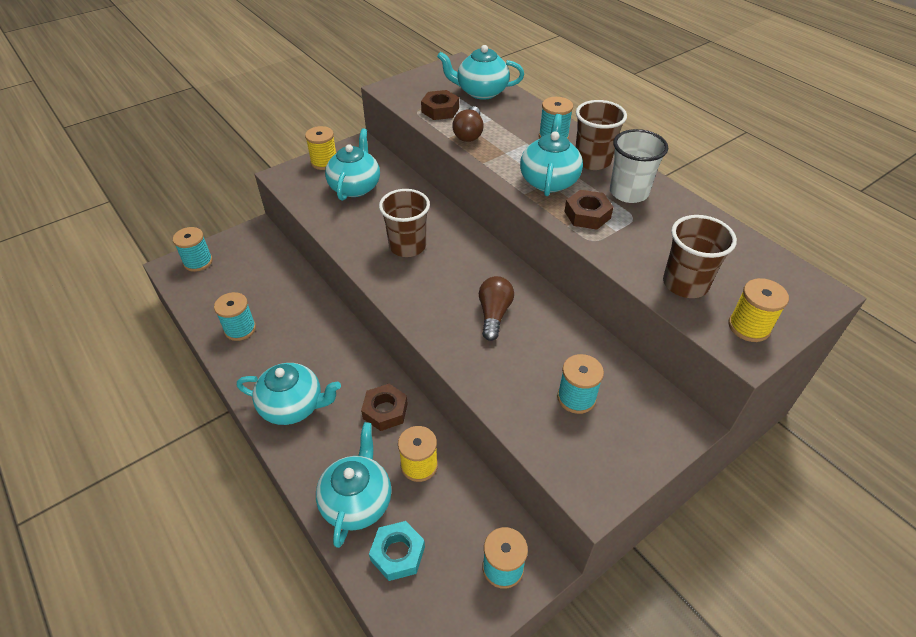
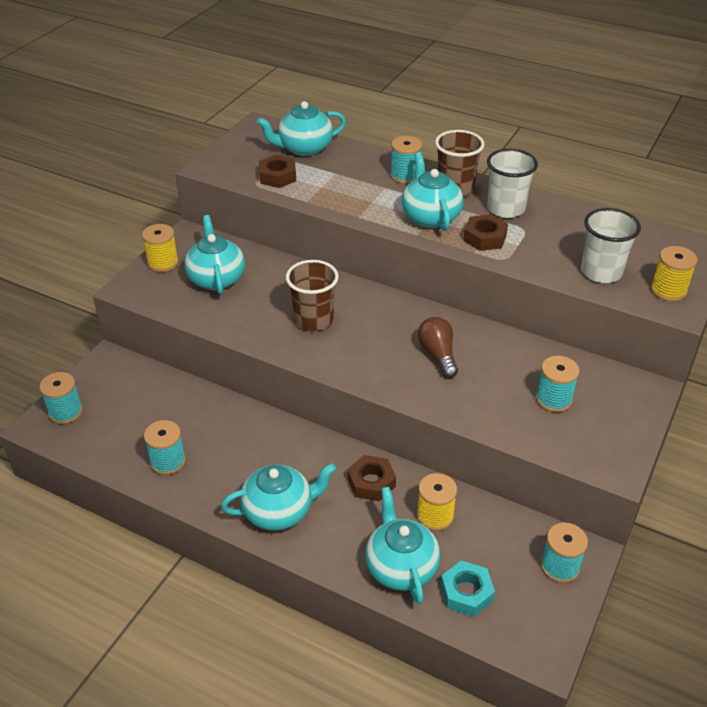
camera: 25 degrees left, 5 degrees down
brown light bulb [452,106,484,142] -> none
brown cup [663,215,737,298] -> white cup [581,208,641,283]

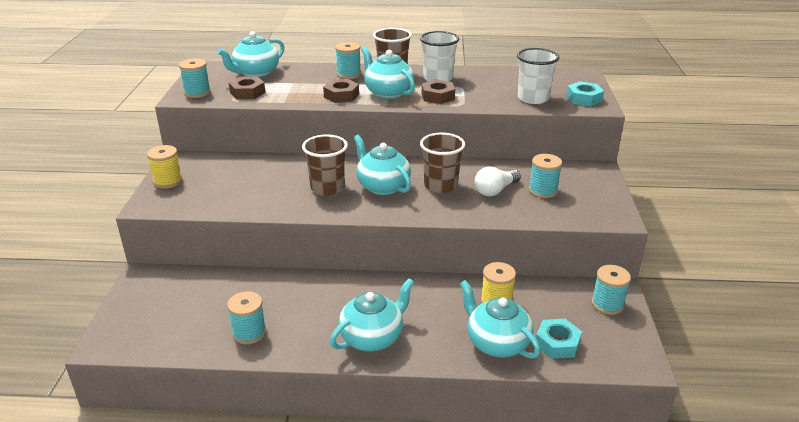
camera: 25 degrees left, 10 degrees down
turquoise spool [39,372,83,424] -> turquoise spool moved to [179,59,211,98]
turquoise teapot [184,215,245,295] -> turquoise teapot moved to [354,135,411,195]
brown nut [348,455,396,501] -> brown nut moved to [323,79,359,103]
brown light bulb [418,317,458,378] -> brown cup [420,133,465,193]
yellow spool [651,246,698,302] -> turquoise nut [566,81,604,106]
none -> white light bulb [475,166,521,197]

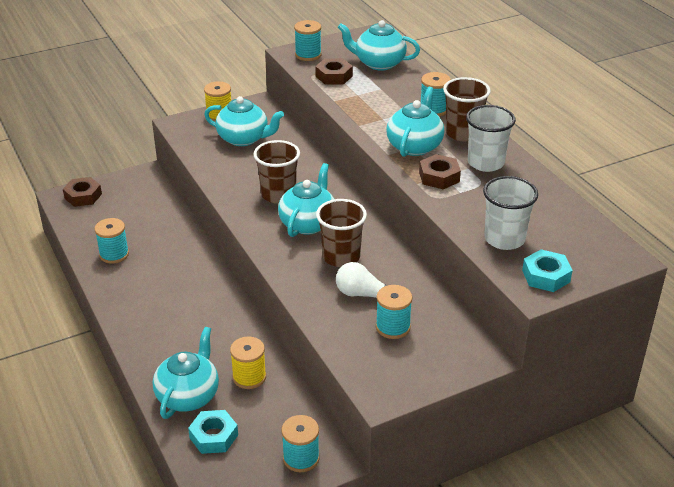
camera: 60 degrees right, 5 degrees up
brown nut [323,79,359,103] -> brown nut moved to [63,177,102,207]
turquoise teapot [330,278,414,352] -> turquoise teapot moved to [204,96,284,146]

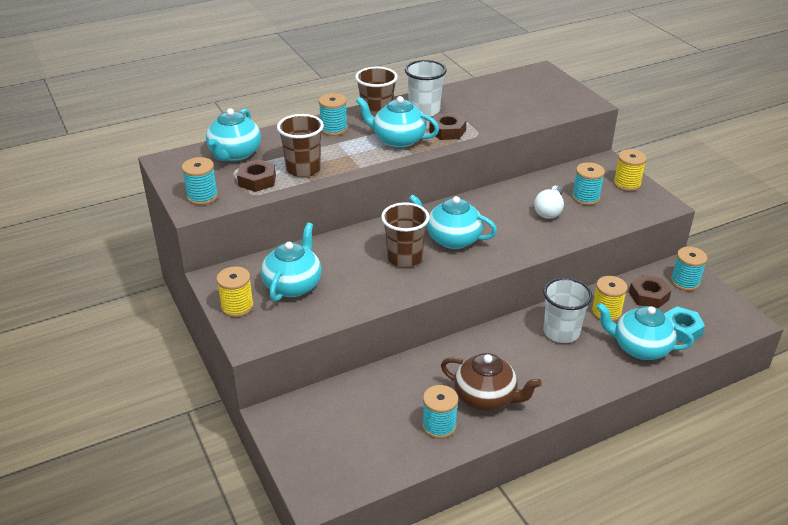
camera: 90 degrees left, 0 degrees up
brown nut [63,177,102,207] -> brown nut moved to [629,275,671,309]
brown cup [316,199,367,267] -> brown cup moved to [277,114,324,177]
white cup [483,176,538,250] -> white cup moved to [543,278,592,343]
turquoise nut [522,249,573,292] -> none
none -> brown teapot [441,353,542,411]
none -> yellow spool [614,149,647,191]

